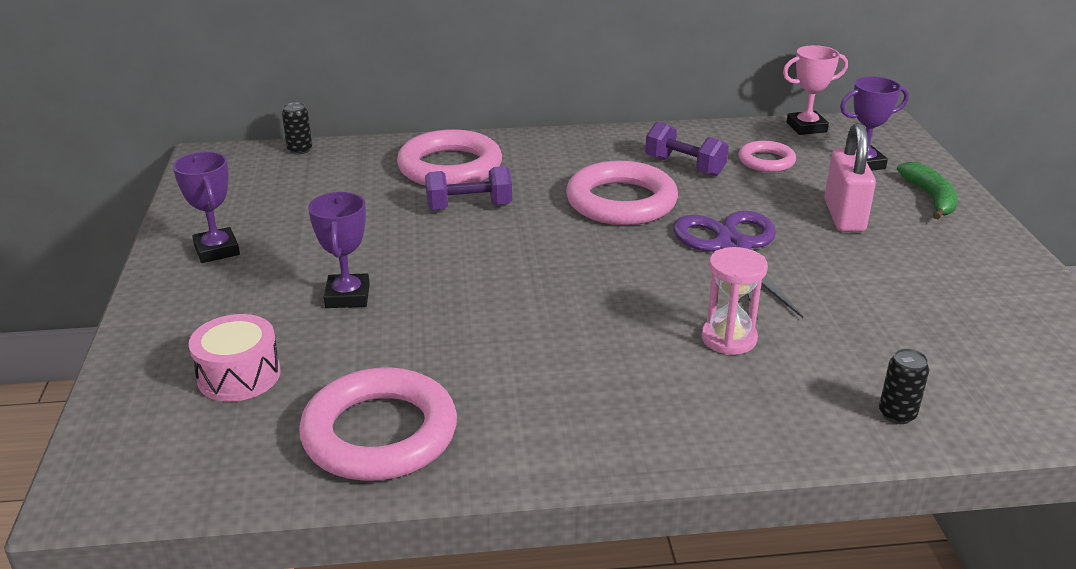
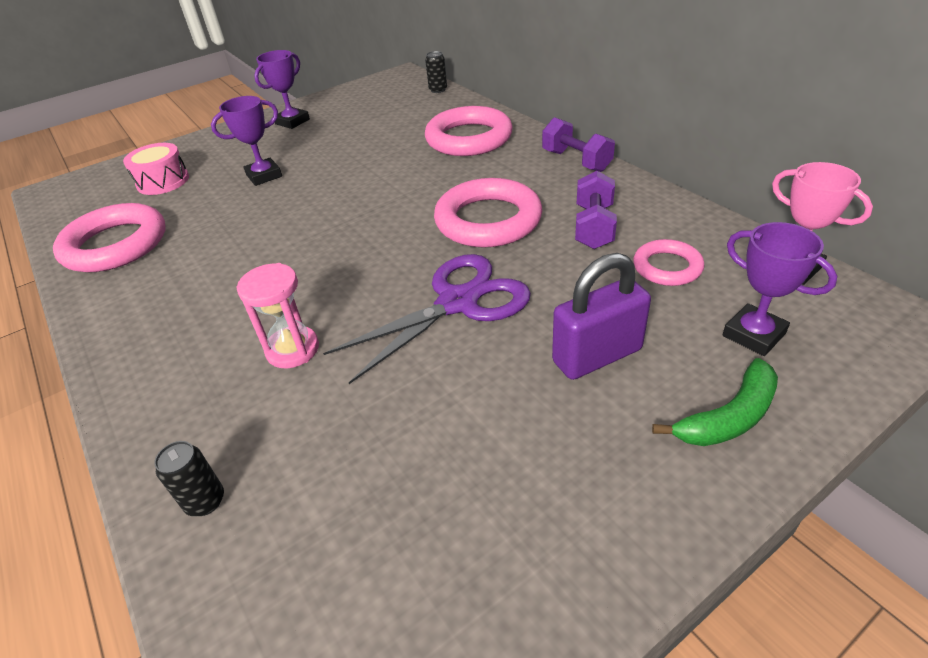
camera: 65 degrees right, 10 degrees up
purple dumbbell [425,166,512,210] -> purple dumbbell moved to [542,117,615,172]
pink padlock [824,123,876,232] -> purple padlock [552,253,651,380]

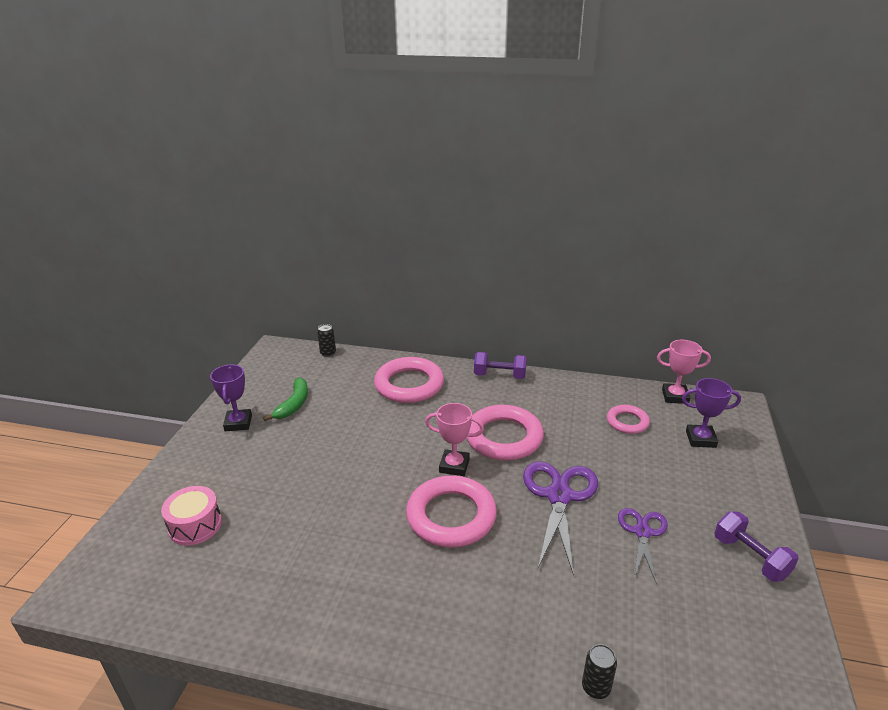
camera: 45 degrees left, 10 degrees down
pink ring [53,203,165,272] -> pink ring moved to [406,475,497,548]
purple trophy [211,96,282,186] -> none
pink hourglass [236,263,319,368] -> none
purple padlock [552,253,651,380] -> none
purple dumbbell [575,171,617,249] -> purple dumbbell moved to [714,512,799,582]
green banana [652,358,778,446] -> green banana moved to [263,378,308,421]
none -> pink trophy [425,403,484,476]
none -> purple scissors [618,508,668,584]

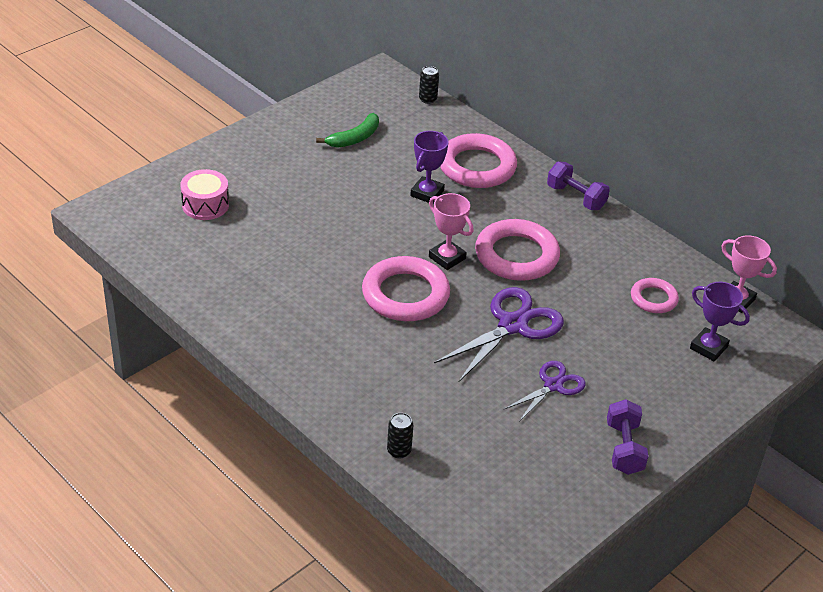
camera: 30 degrees right, 10 degrees up
purple trophy [210,364,252,431] -> purple trophy moved to [410,131,449,204]

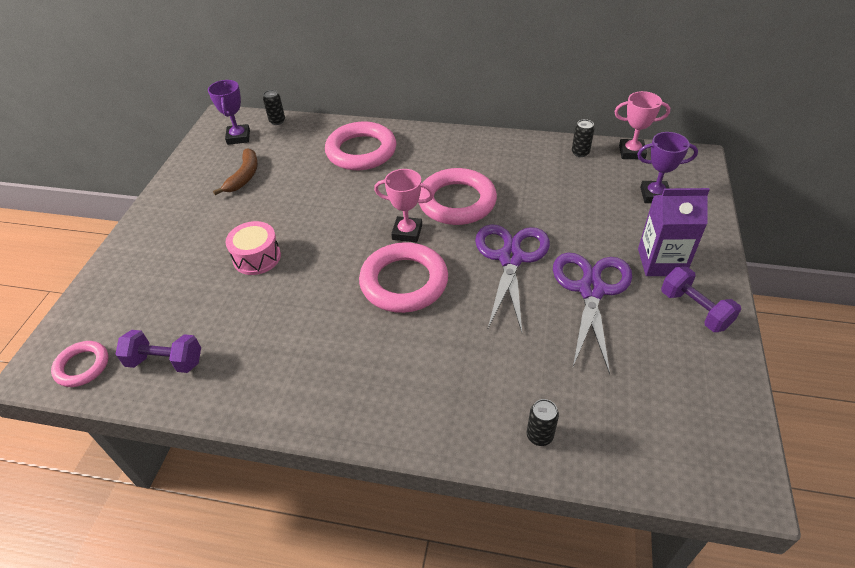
camera: 30 degrees left, 5 degrees up
pink drum [181,169,229,220] -> pink drum moved to [226,221,281,275]
green banana [316,113,379,148] -> brown banana [213,148,258,195]
purple trophy [410,131,449,204] -> purple trophy moved to [208,80,250,145]
purple scissors [504,361,586,422] -> purple scissors [553,253,632,375], size x1.65
purple dumbbell [547,162,610,210] -> purple dumbbell moved to [116,330,201,373]
pink ring [631,278,679,313] -> pink ring moved to [51,341,108,387]
none -> black can [572,119,594,157]
none -> purple carton [638,188,710,276]

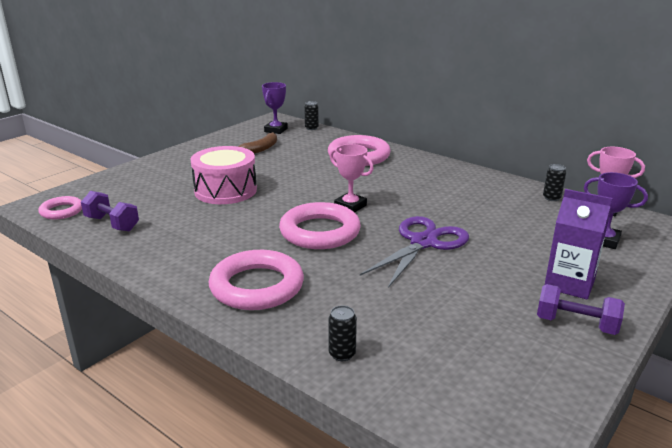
camera: 25 degrees right, 20 degrees down
pink drum [226,221,281,275] -> pink drum [191,146,257,204], size x1.55
pink ring [419,168,497,225] -> pink ring moved to [208,250,304,310]
purple scissors [553,253,632,375] -> none
purple dumbbell [661,267,741,332] -> purple dumbbell turned 60 degrees counterclockwise [537,284,625,335]

